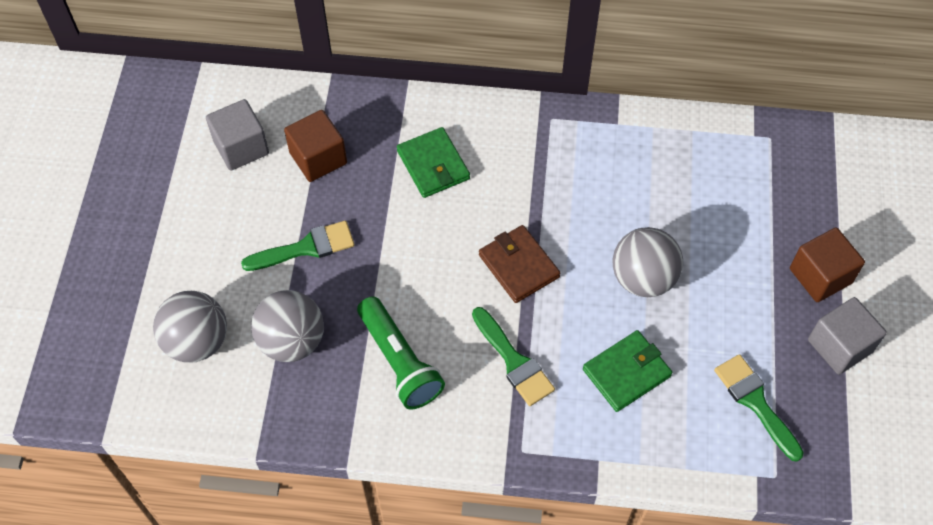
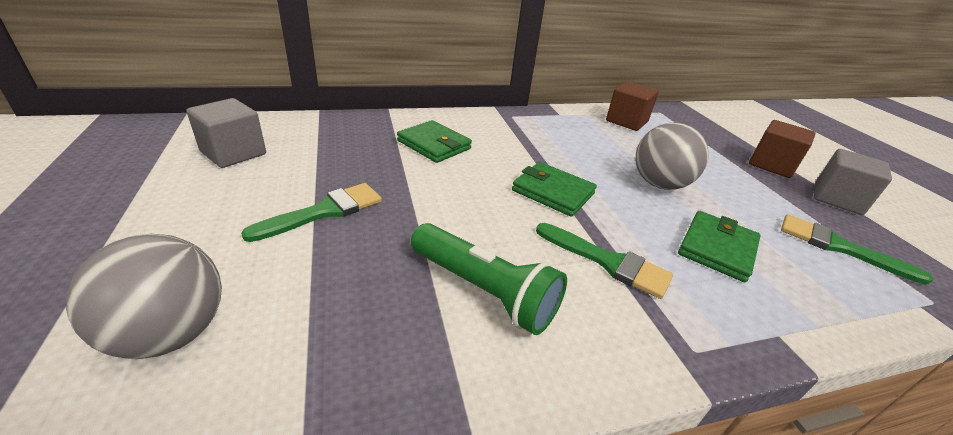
camera: 25 degrees left, 25 degrees down
grey ball [251,290,324,362] -> none
brown cube [284,110,347,182] -> brown cube moved to [606,81,659,131]
brown wallet [479,225,560,303] -> green wallet [512,162,597,217]

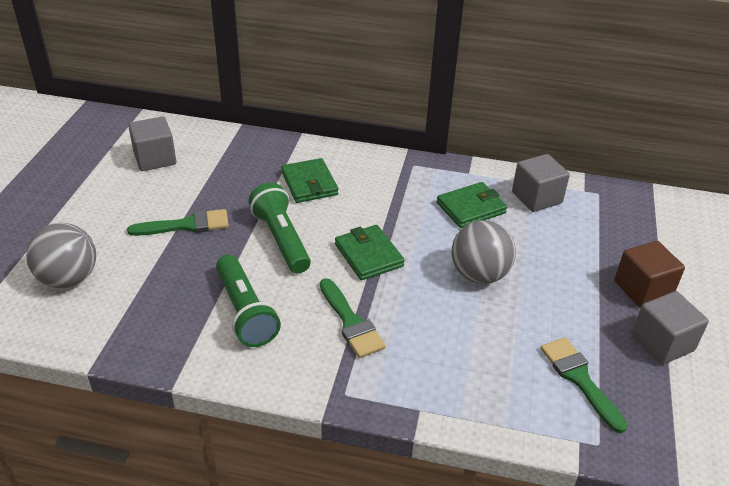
camera: 30 degrees right, 5 degrees up
brown cube [606,81,659,131] -> grey cube [512,154,570,212]
green wallet [678,211,761,282] -> green wallet moved to [437,182,507,228]
none -> green flashlight [249,183,311,273]

